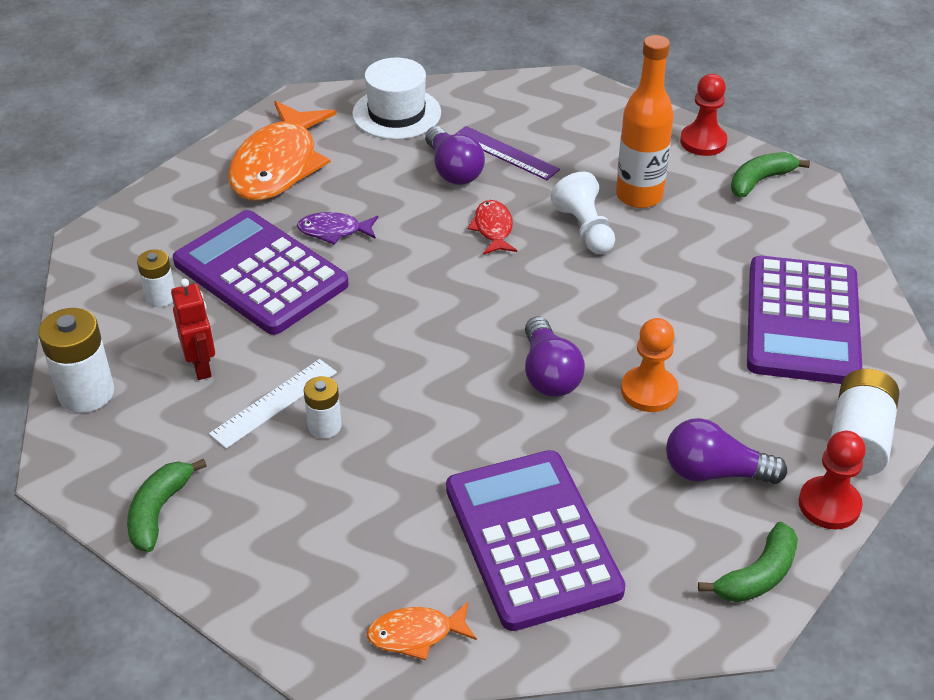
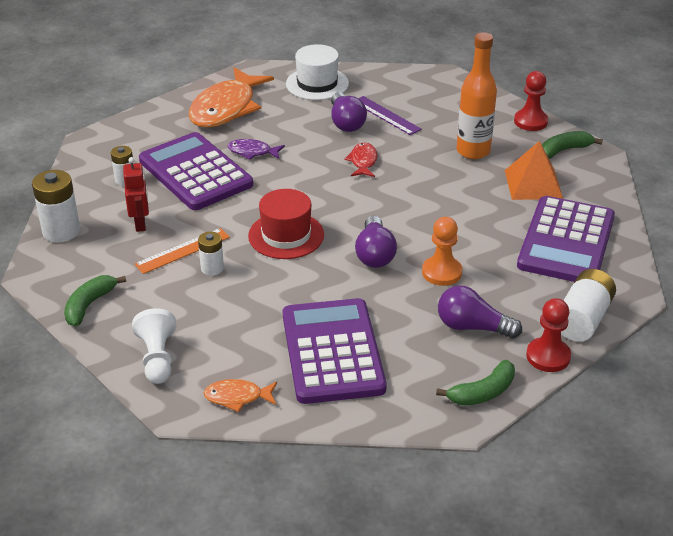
camera: 10 degrees right, 5 degrees down
white ruler [209,359,337,449] -> orange ruler [134,228,230,274]
white pawn [550,172,615,254] -> white pawn moved to [132,308,176,384]
none -> red hat [248,189,324,259]
none -> orange pyramid [505,141,563,200]

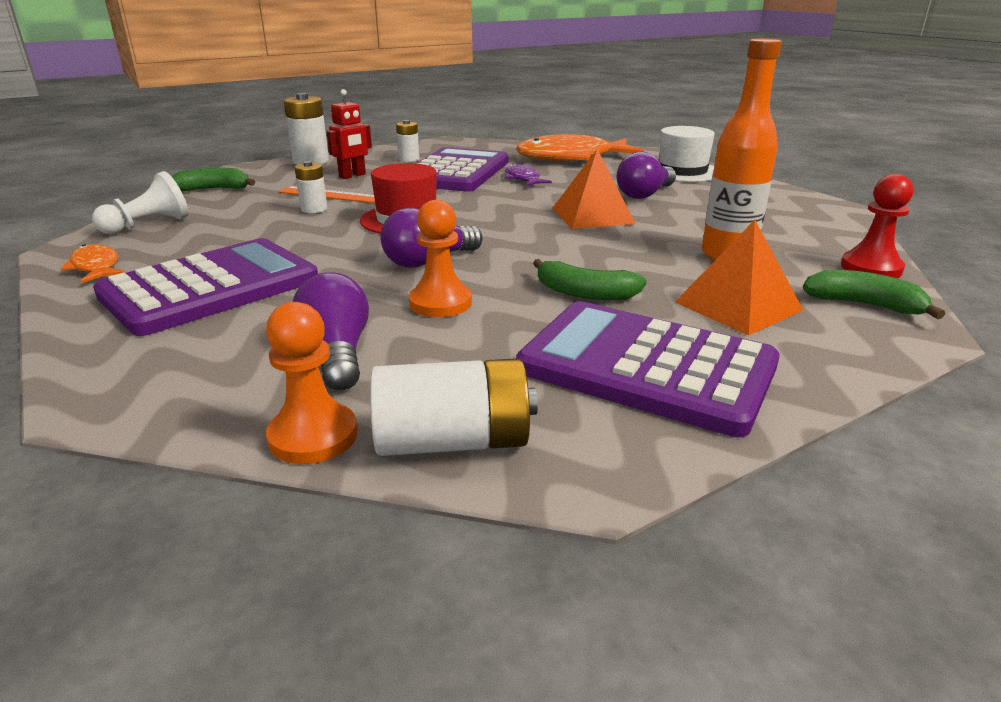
camera: 55 degrees right, 10 degrees down
red fish [344,142,377,177] -> orange pyramid [552,149,636,229]
purple ruler [359,96,422,135] -> none
green banana [436,360,515,406] -> green banana moved to [533,259,647,300]
purple calculator [517,196,615,282] -> purple calculator turned 45 degrees clockwise [516,301,780,437]
red pawn [526,298,571,372] -> orange pawn [266,302,358,464]

